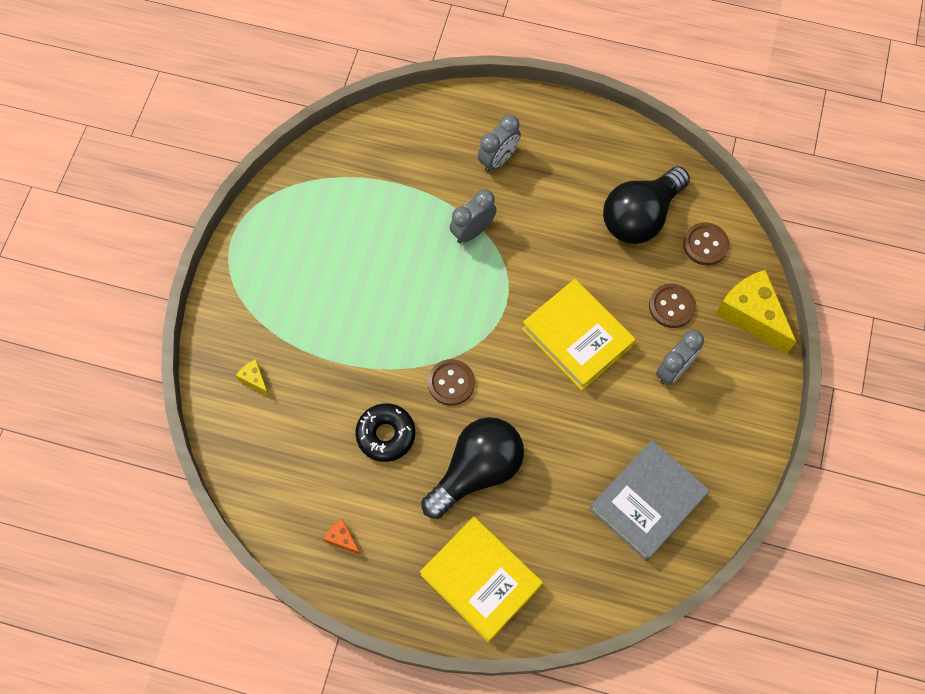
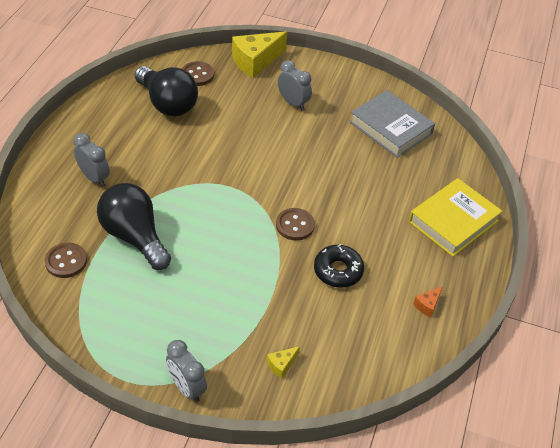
camera: 90 degrees left, 20 degrees down
black light bulb [421,417,524,519] -> black light bulb moved to [97,183,171,270]
grey clock [450,189,497,243] -> grey clock moved to [166,340,207,402]
yellow book [522,279,636,390] -> none
brown button [649,284,696,328] -> brown button moved to [45,243,87,278]

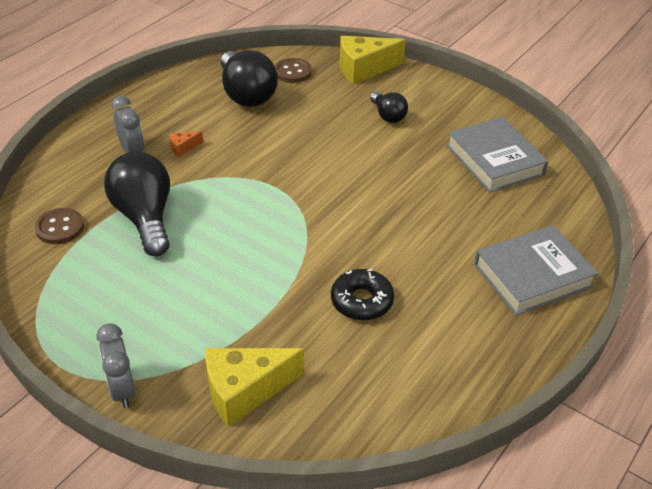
camera: 20 degrees right, 5 degrees down
yellow cheese [267,346,300,379] -> yellow cheese [206,348,304,427], size x2.24
brown button [276,208,315,241] -> none
grey clock [278,60,312,110] -> black light bulb [370,92,408,123]
yellow book [409,178,502,257] -> grey book [474,225,598,316]
orange cheese [413,286,443,318] -> orange cheese moved to [169,131,203,157]

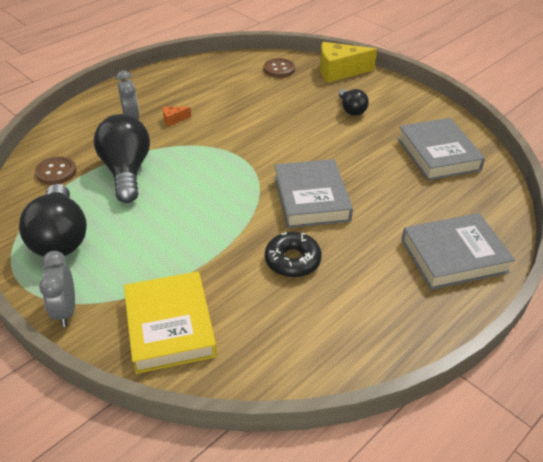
camera: 10 degrees right, 0 degrees up
yellow cheese [206,348,304,427] -> yellow book [124,271,217,374]
black light bulb [221,50,278,107] -> black light bulb moved to [19,184,87,257]
none -> grey book [274,159,353,228]

